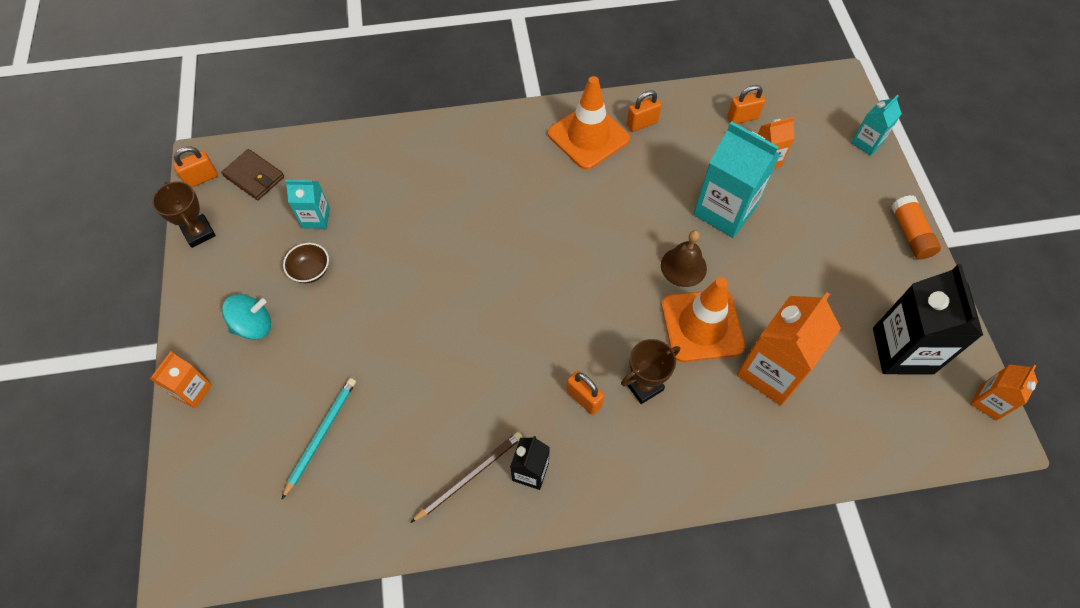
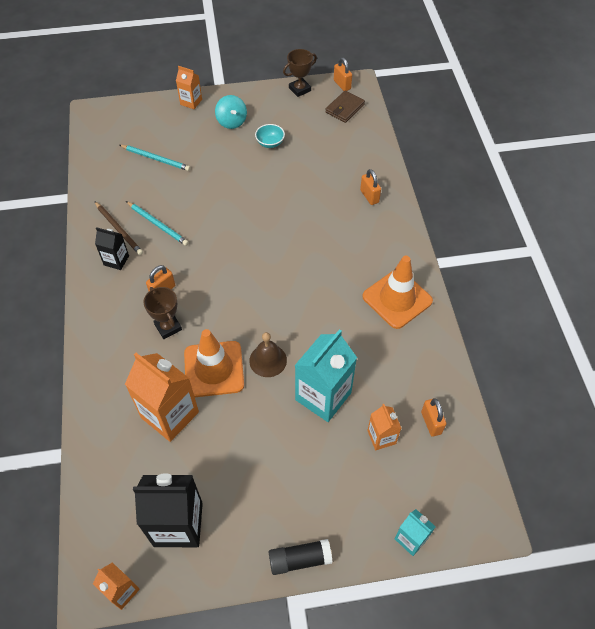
camera: 90 degrees right, 5 degrees down
brown bowl [283,243,329,283] -> turquoise bowl [255,124,285,148]
turquoise carton [285,180,330,229] -> none
orange padlock [627,90,662,132] -> orange padlock moved to [360,169,381,205]
orange glue stick [892,195,941,259] -> black glue stick [268,539,332,575]
none -> turquoise pencil [126,201,189,246]

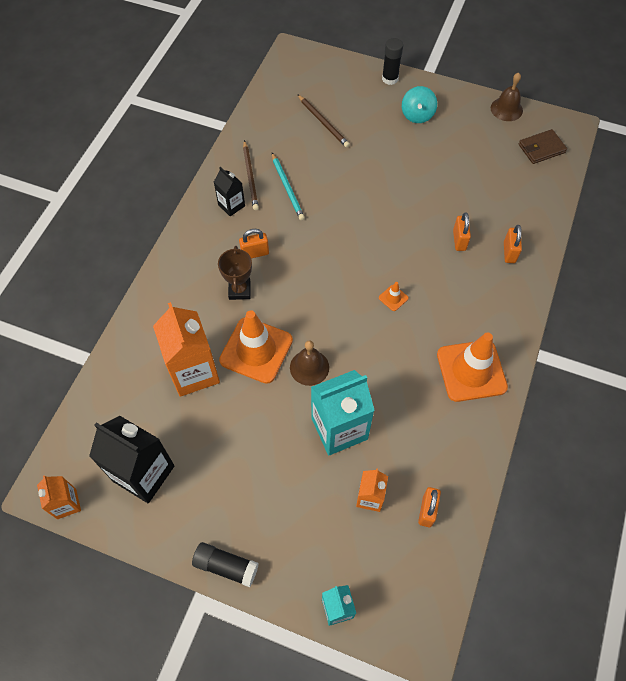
camera: 30 degrees right, 5 degrees up
turquoise pencil [120,145,190,171] -> brown pencil [297,94,350,148]
orange carton [176,66,202,109] -> black glue stick [382,38,403,85]
turquoise bowl [255,124,285,148] -> none
brown trophy [283,49,317,97] -> brown bell [491,73,523,121]
orange padlock [334,57,352,91] -> orange padlock moved to [453,212,471,251]
none -> orange traffic cone [379,282,408,311]

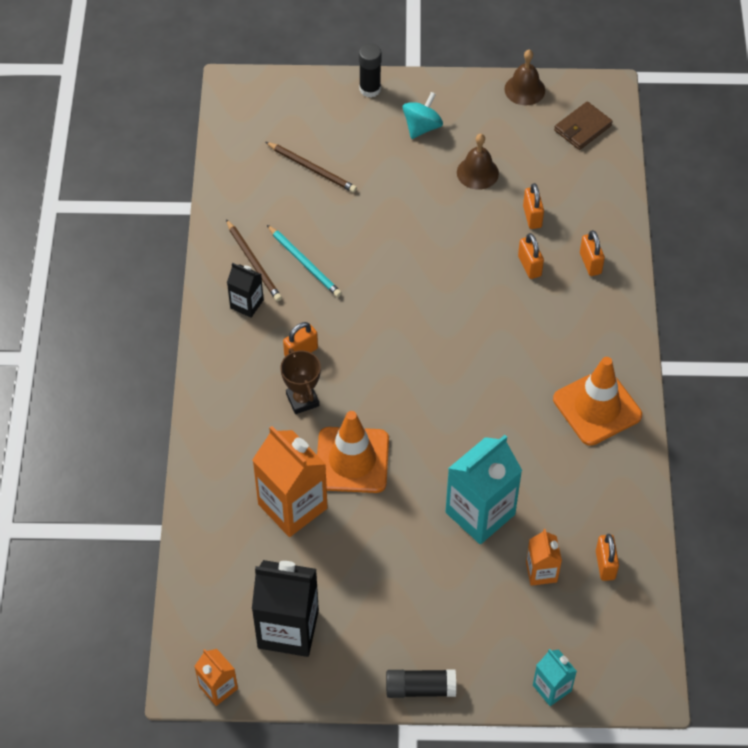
camera: 20 degrees left, 5 degrees down
brown bell [290,340,329,386] -> brown bell moved to [457,134,499,190]
orange traffic cone [379,282,408,311] -> none
turquoise spinning top [402,86,437,123] -> turquoise spinning top turned 135 degrees counterclockwise [403,92,443,139]
none -> orange padlock [523,183,544,229]

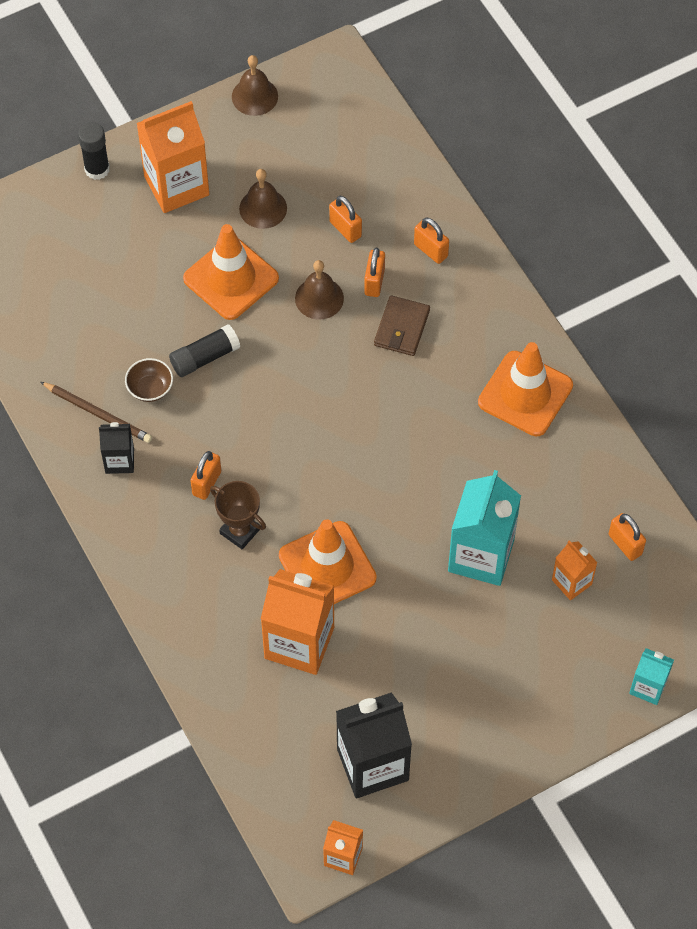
camera: 30 degrees left, 5 degrees up
brown pencil [266,142,357,193] -> none
turquoise pencil [267,225,342,297] -> brown bowl [125,358,173,402]
black glue stick [386,669,456,698] -> black glue stick moved to [169,325,240,377]
turquoise spinning top [403,92,443,139] -> orange carton [136,101,209,213]
orange padlock [518,233,544,279] -> orange padlock turned 60 degrees clockwise [364,248,385,297]
brown wallet [554,101,613,150] -> brown wallet moved to [374,295,430,356]
none -> orange traffic cone [183,224,279,320]
none -> brown bell [295,260,344,319]

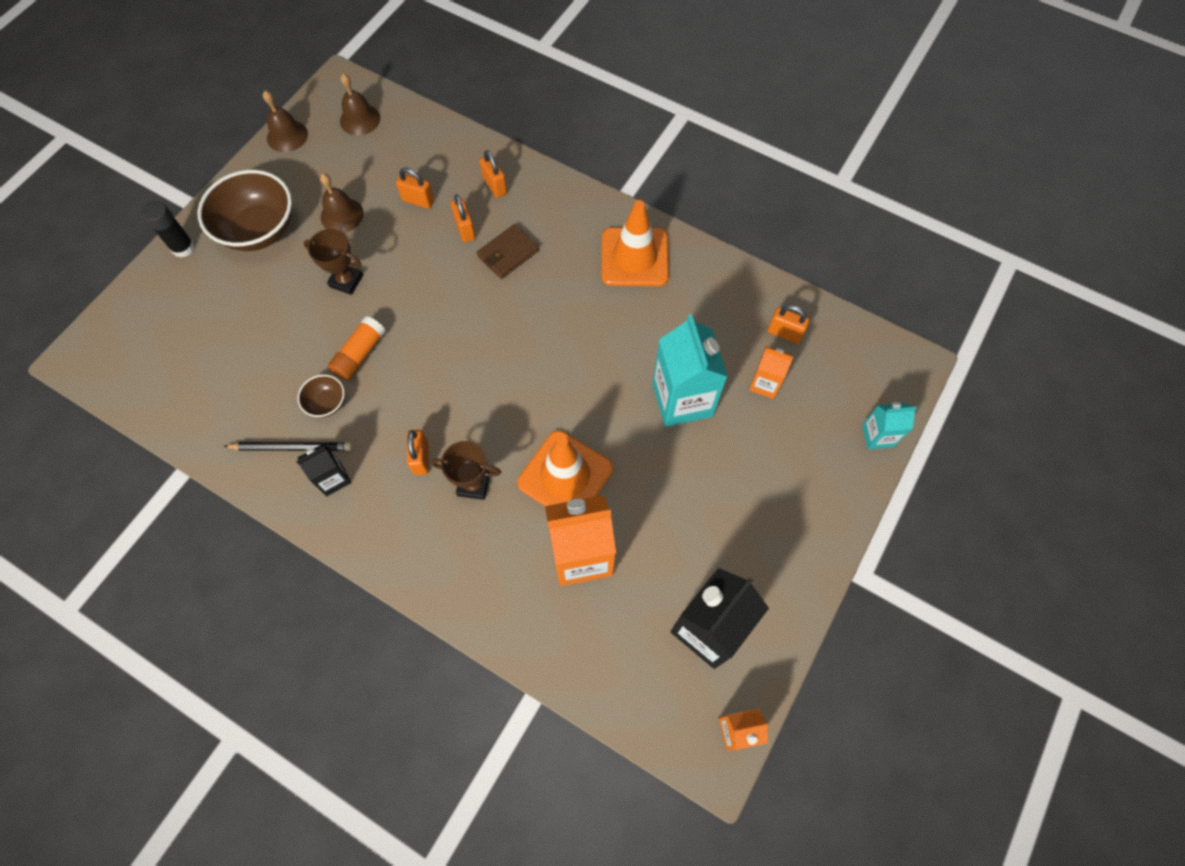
camera: 30 degrees left, 5 degrees up
brown pencil [41,382,152,443] -> black pencil [224,442,352,451]
orange carton [136,101,209,213] -> brown bowl [198,170,292,251]
black glue stick [169,325,240,377] -> orange glue stick [328,316,386,380]
orange traffic cone [183,224,279,320] -> brown trophy [303,229,363,295]
brown bell [295,260,344,319] -> brown bell moved to [340,73,380,135]
brown wallet [374,295,430,356] -> brown wallet turned 60 degrees clockwise [477,224,539,279]
orange padlock [414,218,449,264] -> orange padlock turned 45 degrees clockwise [479,150,507,198]

